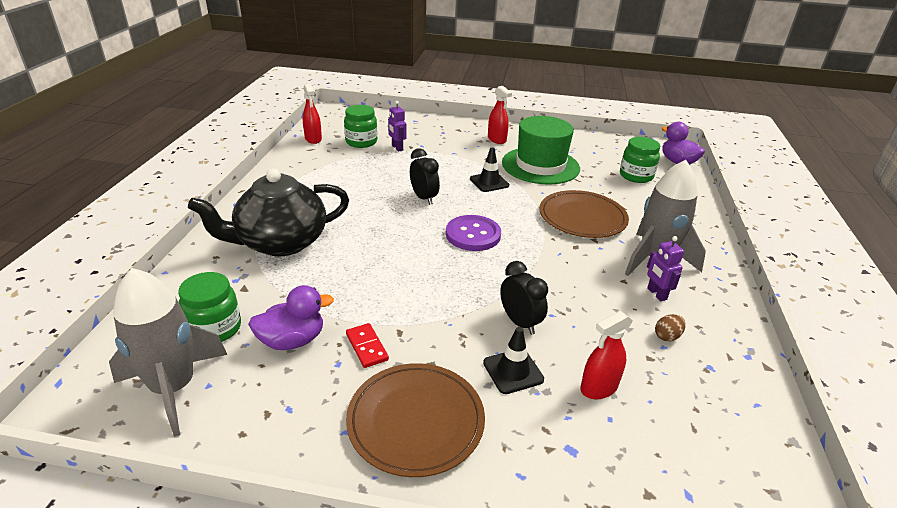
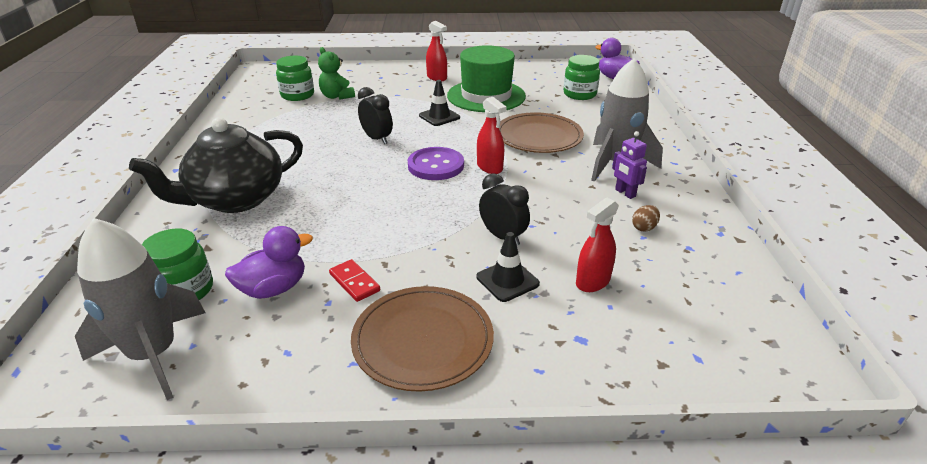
camera: 10 degrees left, 0 degrees up
red spray bottle [303,84,322,144] -> red spray bottle moved to [477,97,507,174]
purple robot [388,101,407,152] -> green teddy bear [318,47,355,100]

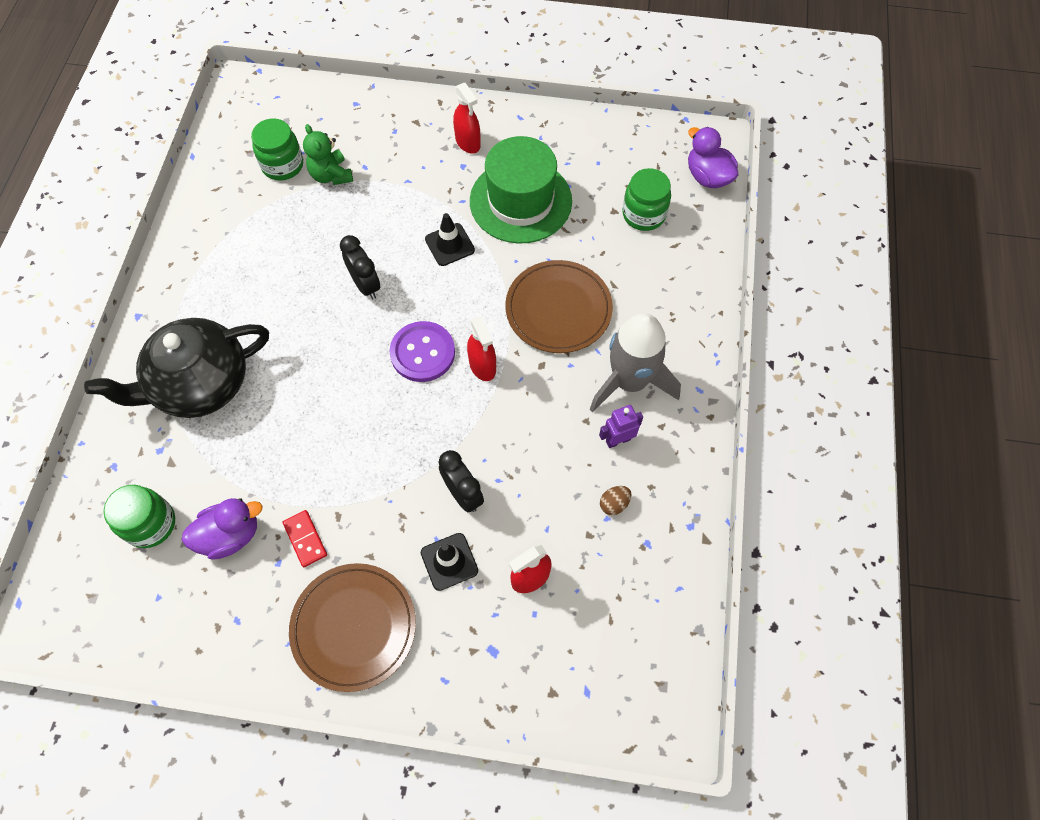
camera: 10 degrees right, 30 degrees up
grey rocket [75,218,206,400] -> none
purple robot [612,131,647,199] -> purple robot turned 90 degrees clockwise [599,405,643,448]

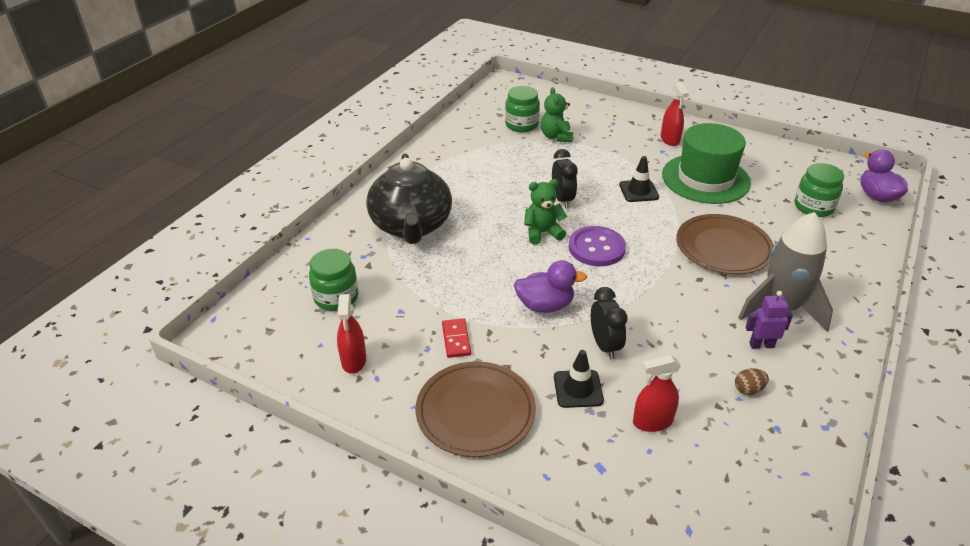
camera: 20 degrees right, 25 degrees down
black teapot [84,318,269,418] -> black teapot turned 90 degrees counterclockwise [366,154,452,244]
purple duck [182,498,262,560] -> purple duck moved to [514,260,587,313]
red spray bottle [467,316,496,381] -> red spray bottle moved to [337,294,366,374]
none -> green teddy bear [524,179,567,245]

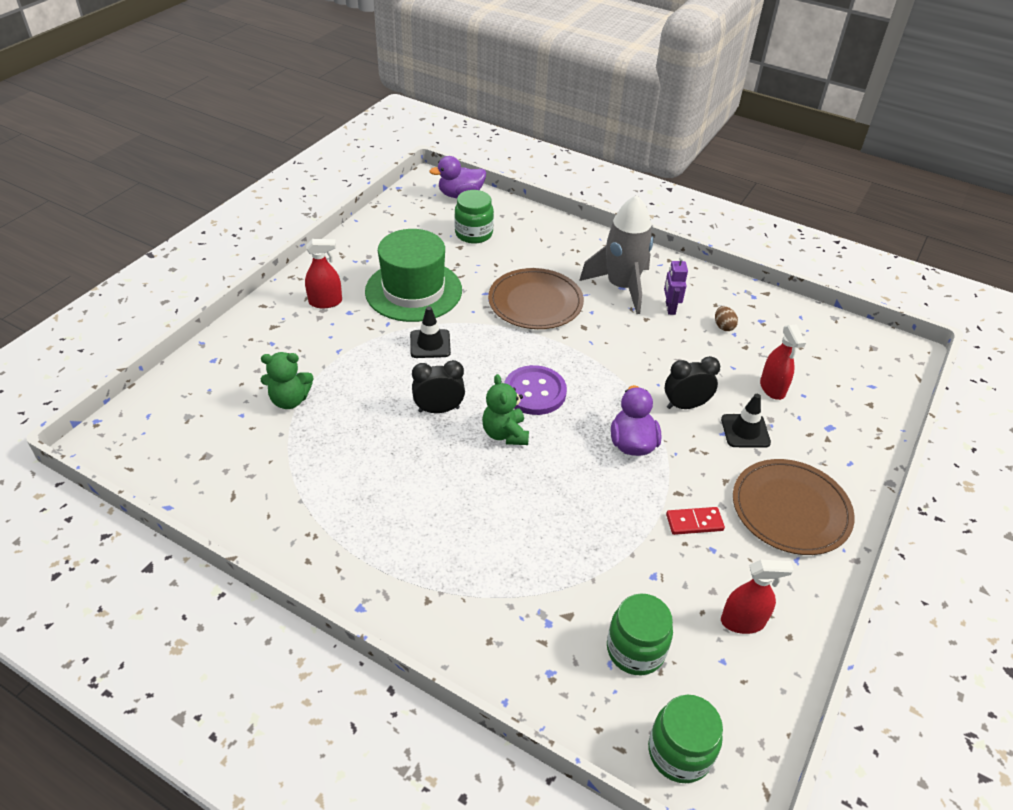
camera: 90 degrees left, 5 degrees up
black teapot [366,154,452,244] -> none
green jar [505,86,540,132] -> green jar moved to [648,695,723,783]

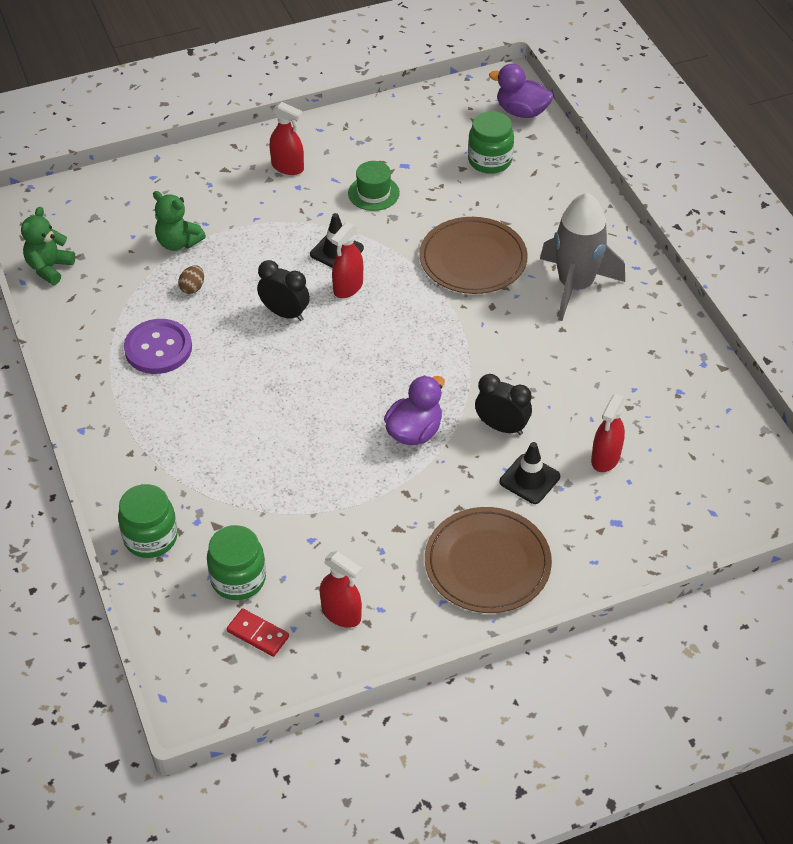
camera: 40 degrees right, 5 degrees up
green hat [365,229,462,322] -> green hat [348,161,400,211], size x0.49
green teddy bear [482,374,529,445] -> green teddy bear moved to [21,207,75,285]
purple button [504,365,567,415] -> purple button moved to [124,319,192,374]
green jar [648,695,723,783] -> green jar moved to [118,484,178,558]
purple robot [664,256,688,315] -> none
red domino [666,507,725,535] -> red domino moved to [226,608,289,657]
brown egg [715,306,738,331] -> brown egg moved to [178,265,204,294]
none -> red spray bottle [331,222,363,298]

